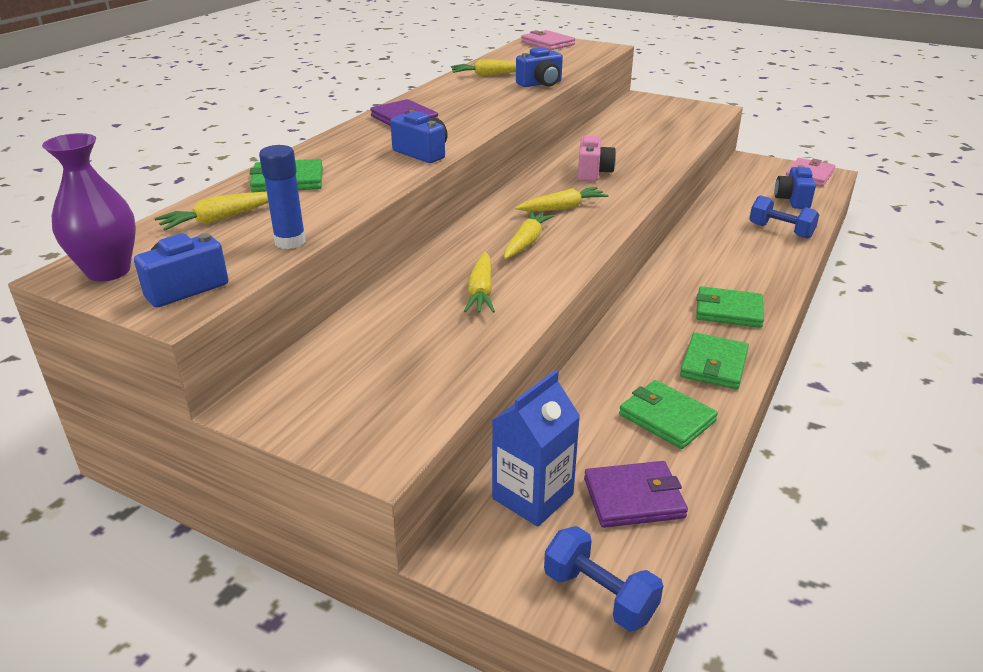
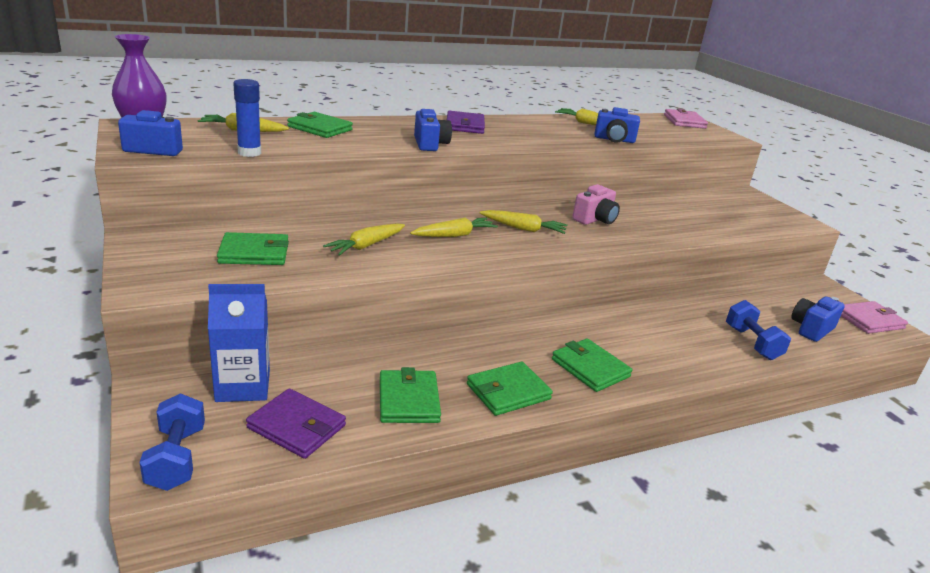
camera: 35 degrees right, 5 degrees down
none -> green wallet [217,232,289,265]

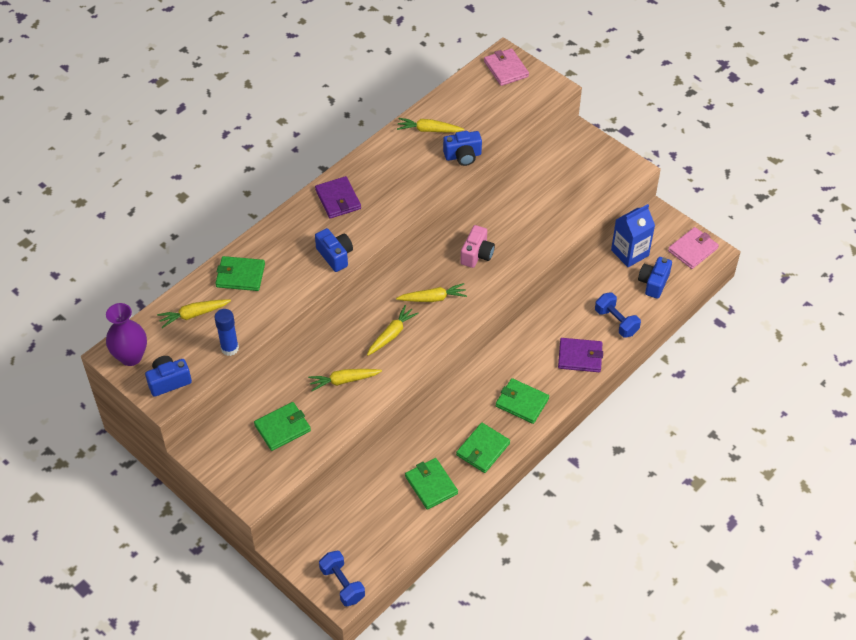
camera: 20 degrees left, 25 degrees up
blue carton [208,284,270,402] -> blue carton moved to [611,204,655,267]
purple wallet [246,389,346,459] -> purple wallet moved to [558,338,603,372]
yellow carrot [323,223,405,256] -> yellow carrot turned 60 degrees clockwise [308,369,382,391]

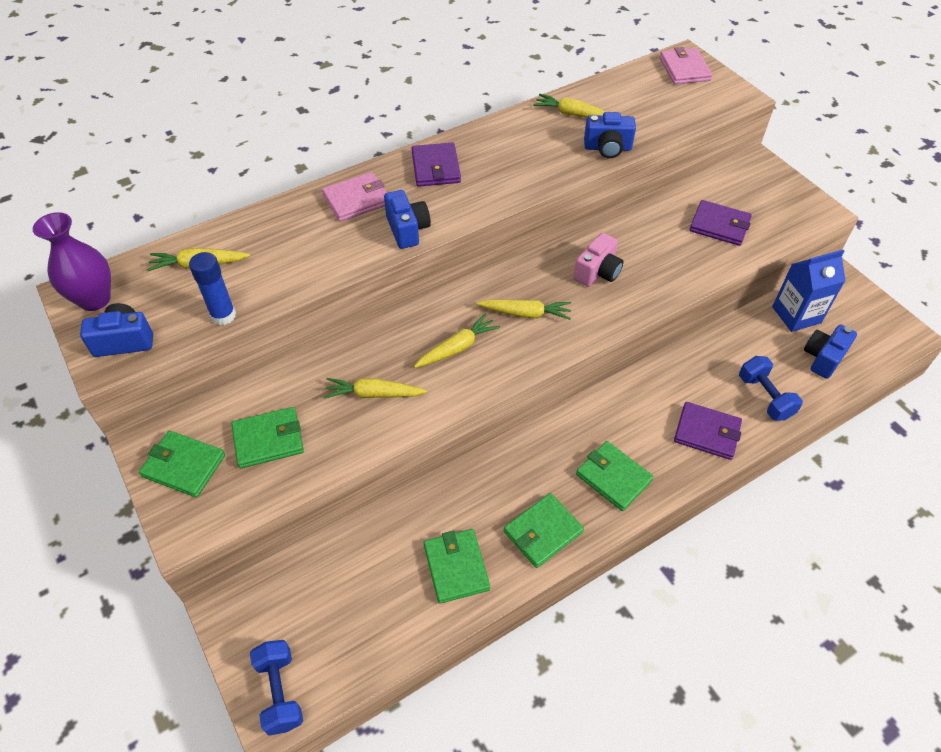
camera: 15 degrees right, 0 degrees up
green wallet [215,256,265,291] -> green wallet moved to [139,430,225,498]
pink wallet [668,227,719,269] -> pink wallet moved to [322,172,387,222]
none -> purple wallet [689,200,752,246]

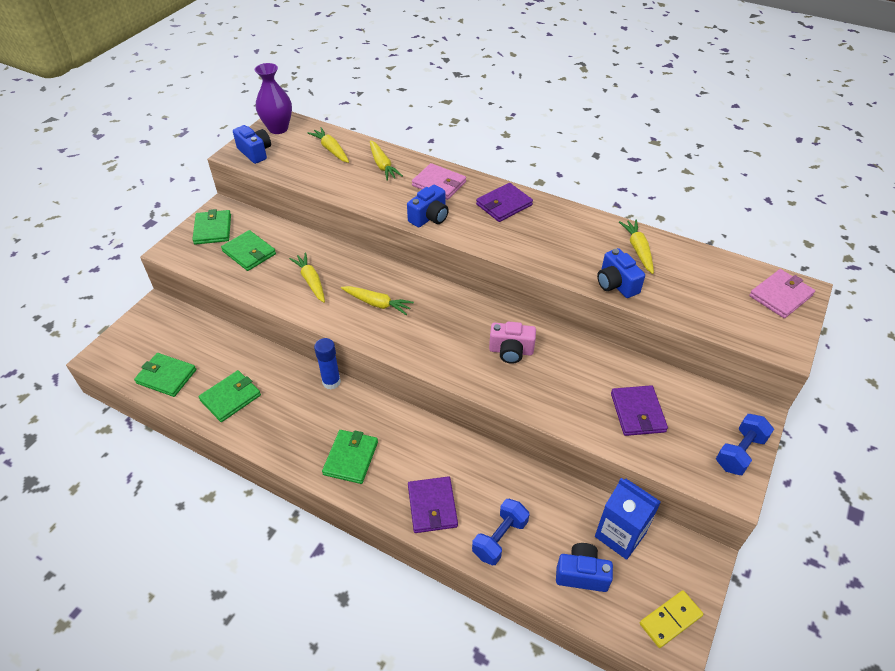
camera: 60 degrees right, 5 degrees down
blue glue stick [189,252,236,325] -> blue glue stick moved to [314,338,341,389]
blue dumbbell [250,640,303,736] -> blue dumbbell moved to [716,414,774,475]
yellow carrot [477,299,571,320] -> yellow carrot moved to [370,140,403,181]
green wallet [504,493,584,568] -> green wallet moved to [134,353,196,397]
none -> yellow domino [640,590,703,648]

